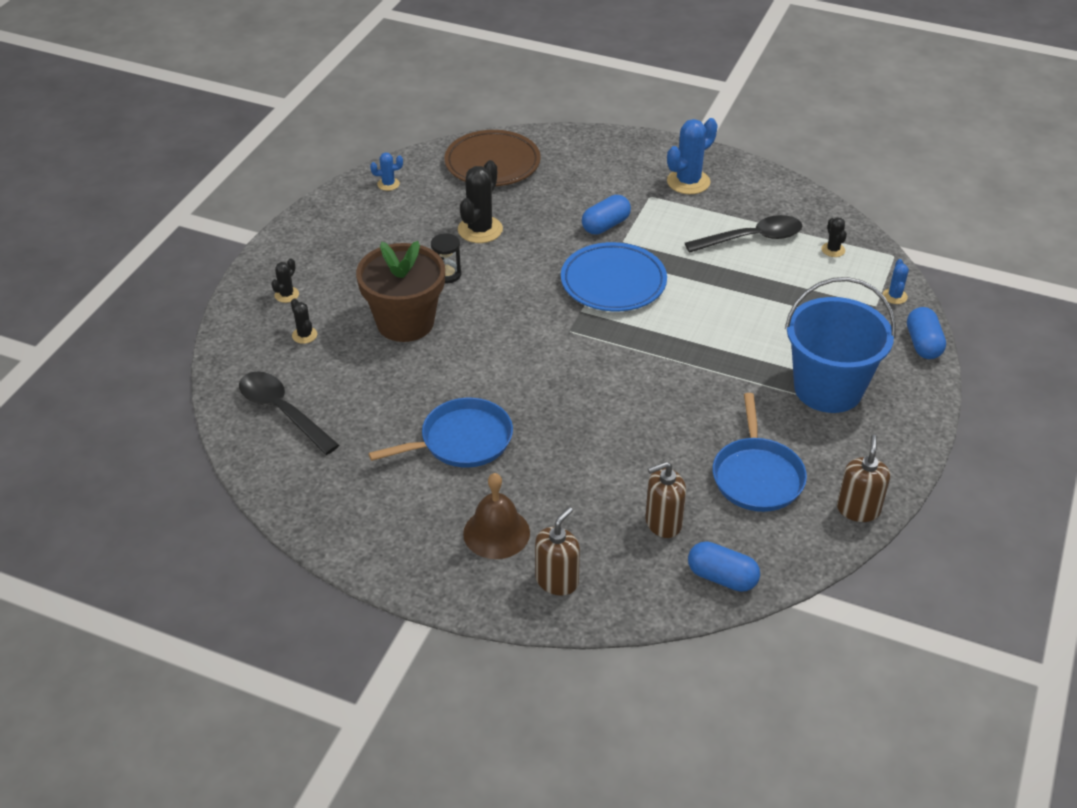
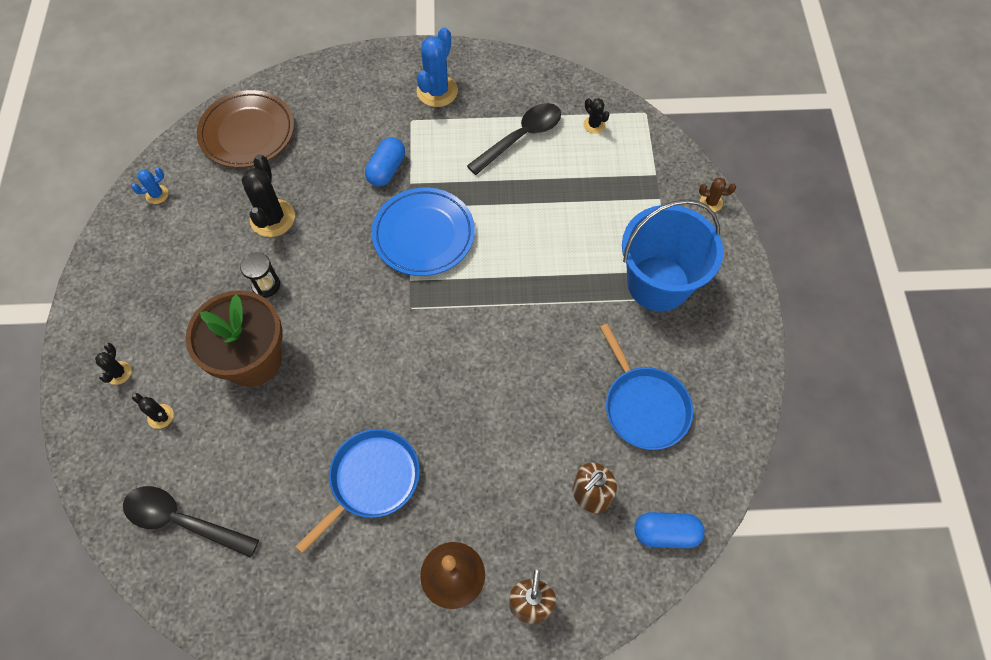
camera: 25 degrees left, 20 degrees up
brown soap dispenser [837,435,890,522] -> none
blue cactus [883,259,909,304] -> none
blue capsule [907,307,946,359] -> brown cactus [699,177,736,212]

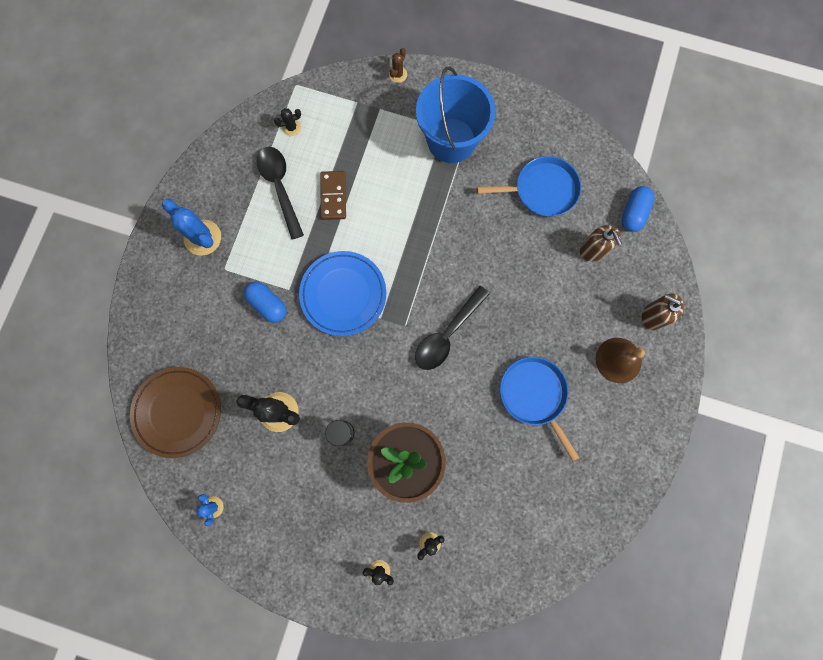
camera: 70 degrees left, 15 degrees up
black spoon [123,486,259,558] -> black spoon moved to [415,286,490,370]
none -> brown domino [320,171,346,220]

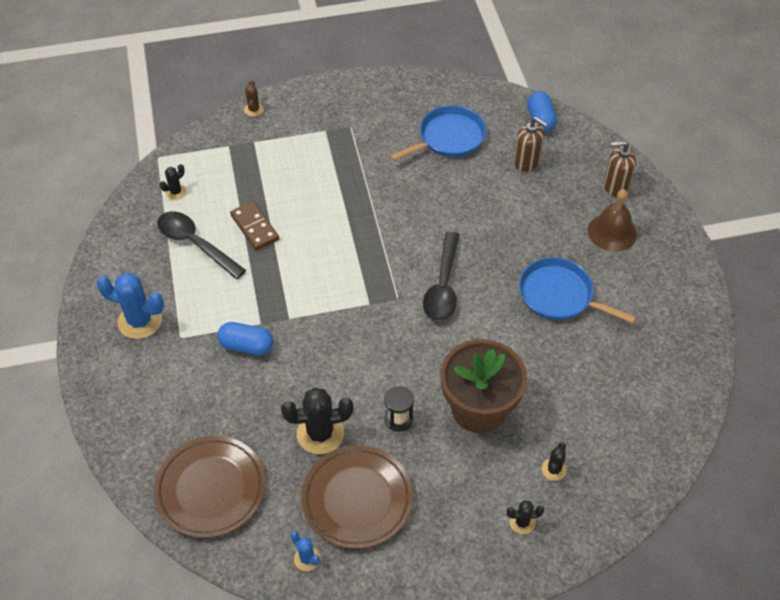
camera: 30 degrees left, 25 degrees down
blue plate [299,251,386,336] -> none
blue bucket [416,67,496,163] -> none
none -> brown plate [301,445,413,549]

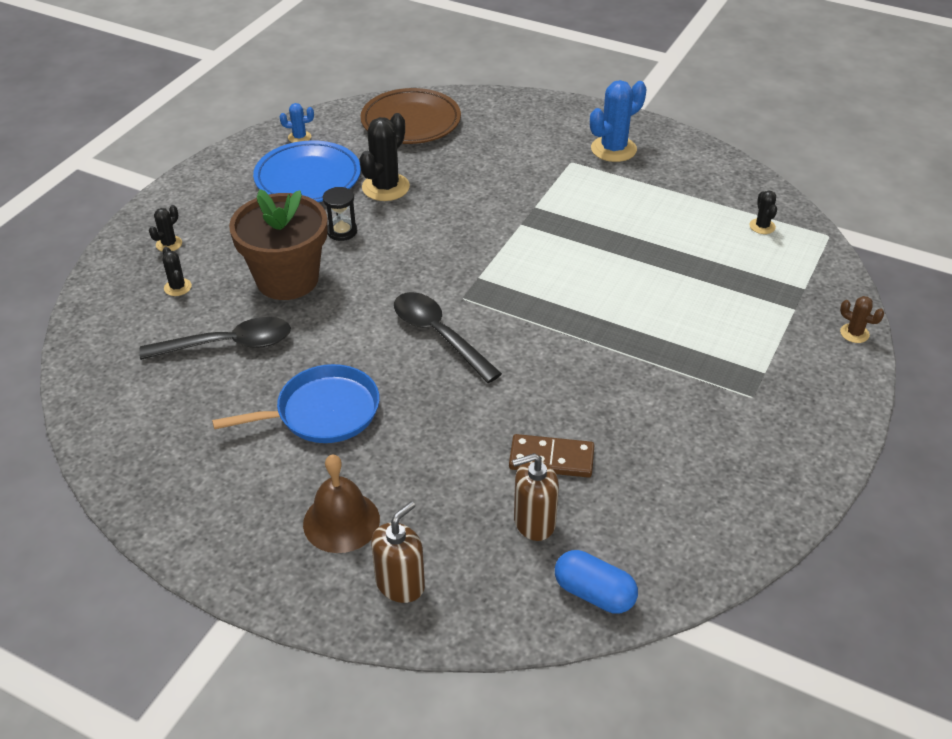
camera: 130 degrees right, 10 degrees down
black spoon [157,211,246,279] -> black spoon moved to [139,317,291,360]
blue capsule [217,322,274,355] -> none
brown domino [230,201,279,250] -> brown domino moved to [509,434,594,478]
brown plate [301,445,413,549] -> blue plate [253,140,361,202]
blue pan [390,106,486,161] -> none

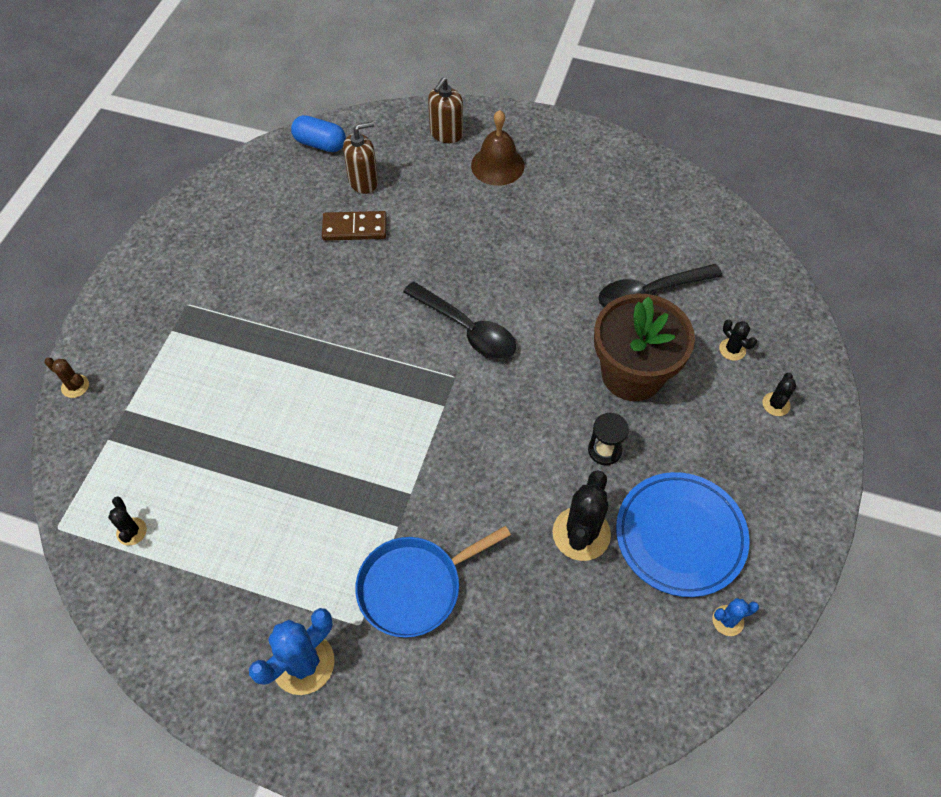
camera: 170 degrees right, 15 degrees up
blue pan [212,364,380,443] -> blue pan moved to [355,526,511,638]
brown plate [361,88,461,144] -> none

